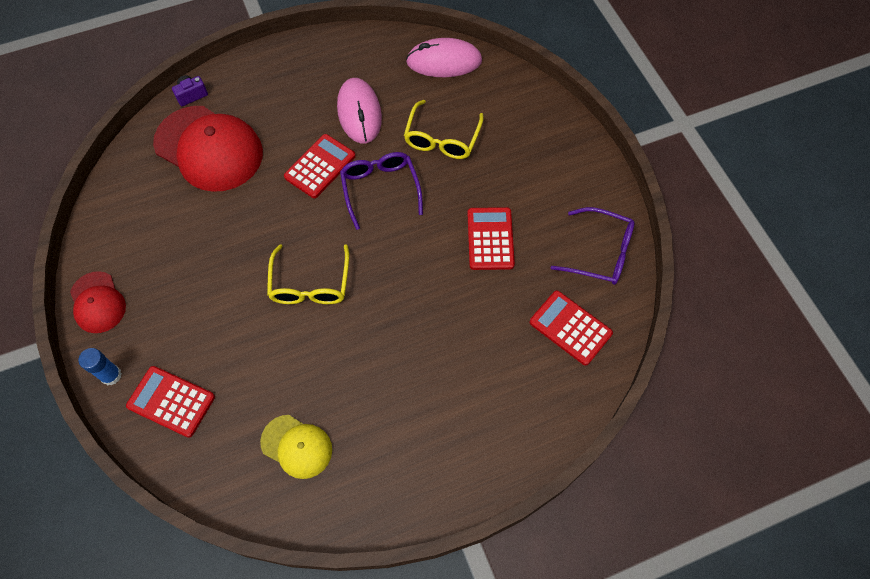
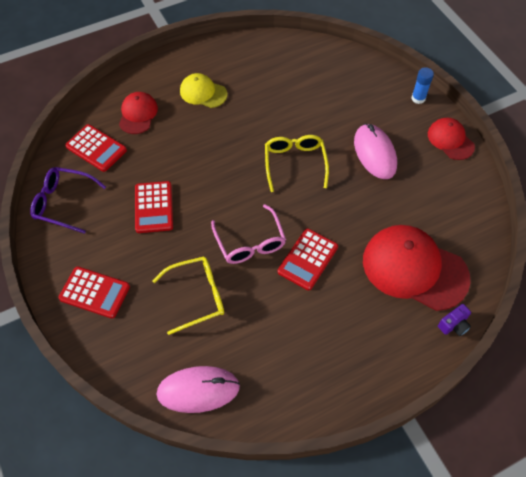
camera: 175 degrees right, 5 degrees down
red calculator [126,366,215,438] -> red calculator moved to [59,266,130,318]
yellow cap [260,415,332,479] -> yellow cap moved to [180,73,227,108]
pink mouse [337,78,382,144] -> pink mouse moved to [354,124,397,179]
purple glasses [340,152,423,230] -> pink glasses [211,204,286,264]
yellow glasses [404,100,484,159] -> yellow glasses turned 60 degrees clockwise [153,256,224,335]
none -> red cap [119,92,158,134]

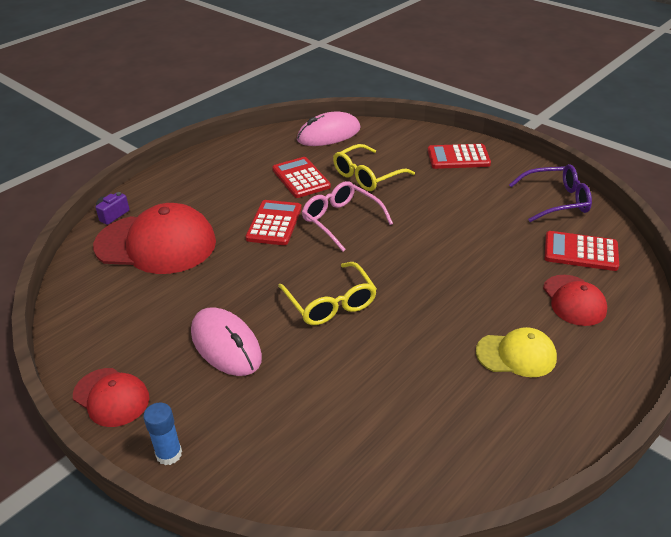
camera: 160 degrees right, 20 degrees down
red calculator [135,181,173,233] -> red calculator moved to [272,157,331,198]

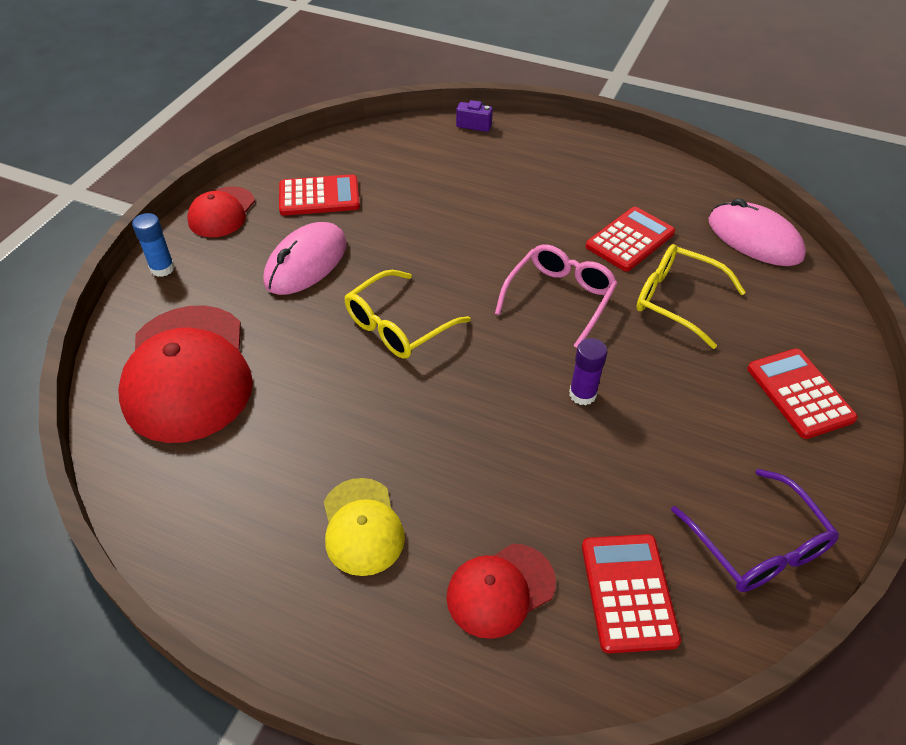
camera: 70 degrees right, 10 degrees up
red cap [93,203,216,274] -> red cap moved to [118,305,253,443]
red calculator [245,200,302,245] -> red calculator moved to [279,174,360,215]
none -> purple glue stick [569,338,607,405]

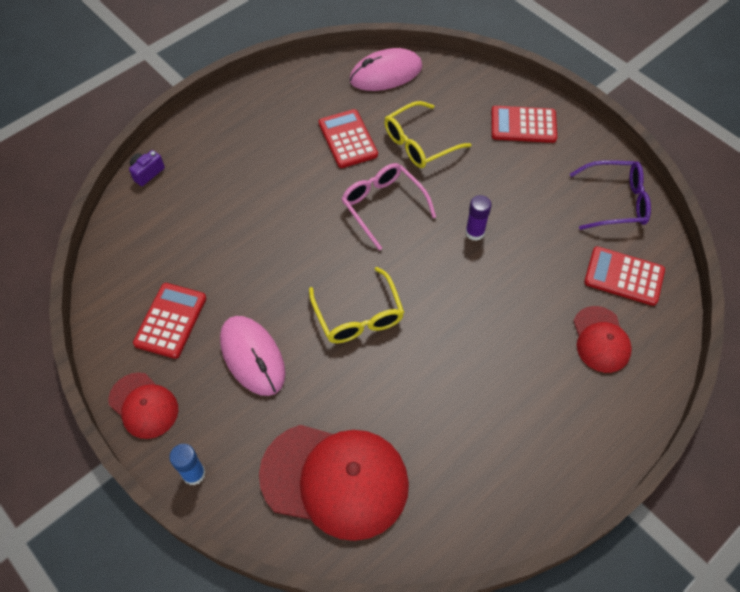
camera: 65 degrees left, 10 degrees up
yellow cap [324,478,405,576] -> none

